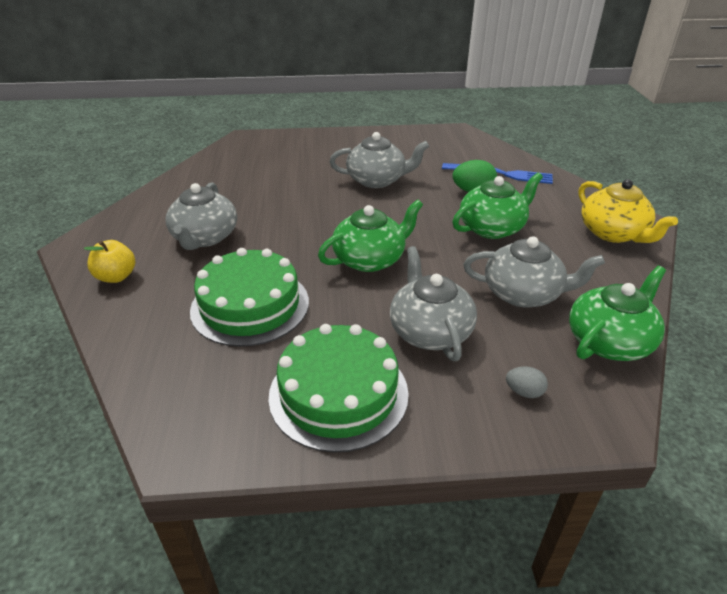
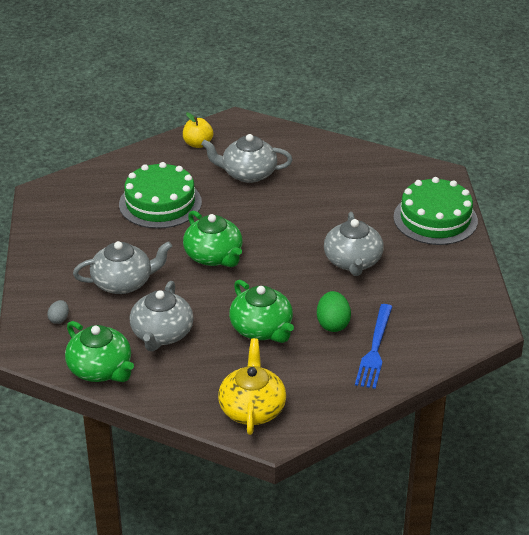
camera: 90 degrees right, 0 degrees up
green cake [269,324,409,453] -> green cake moved to [393,177,478,245]
yellow teapot [579,179,678,243] -> yellow teapot turned 120 degrees clockwise [218,338,286,435]

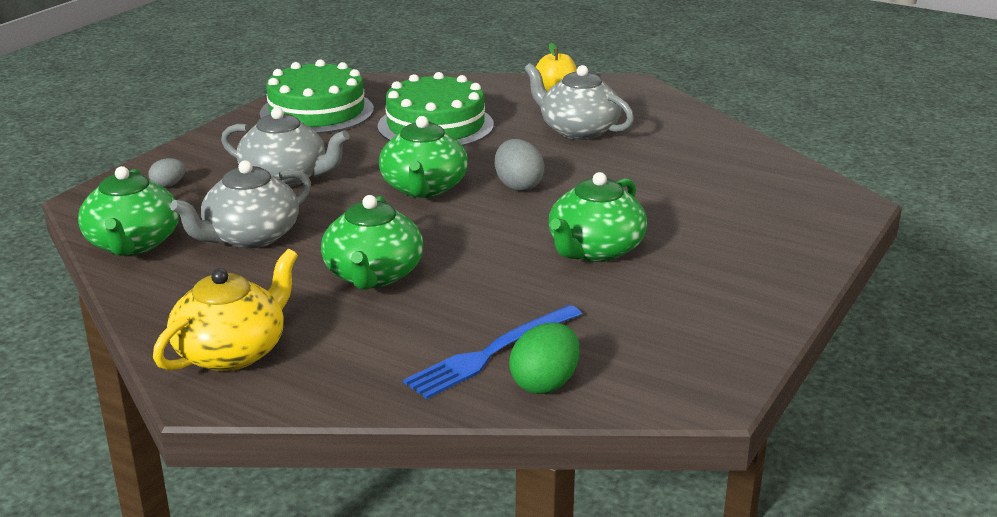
camera: 35 degrees right, 10 degrees down
green egg [317,291,351,332] -> green egg moved to [509,323,579,394]
grey teapot [324,212,384,276] -> green teapot [549,172,647,262]
green cake [393,177,478,245] -> green cake moved to [260,59,374,134]
none -> grey egg [495,139,545,191]

